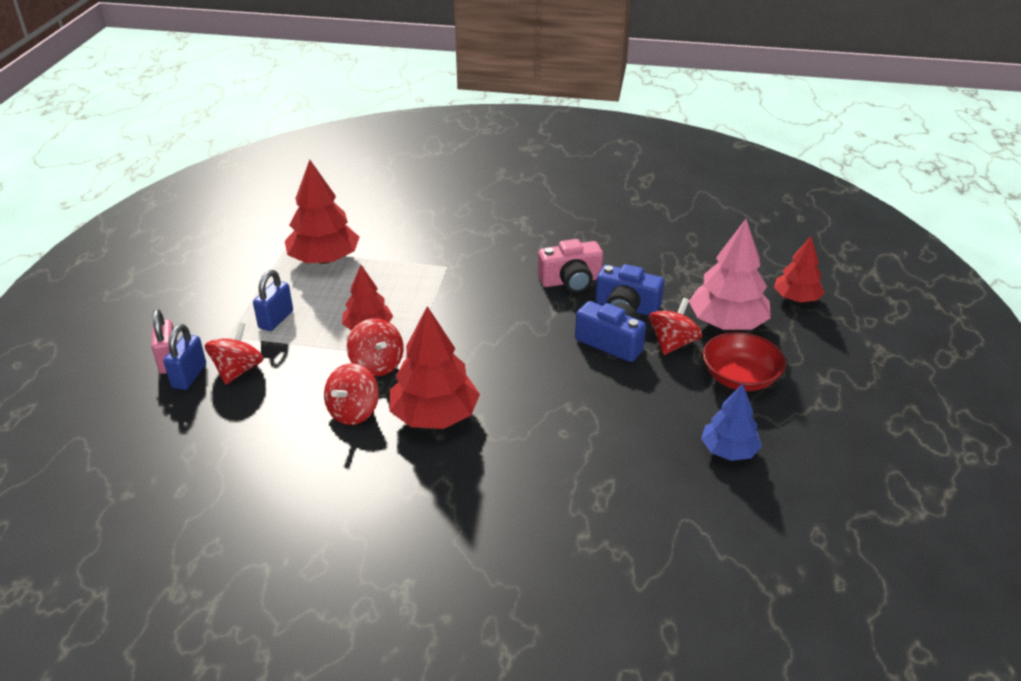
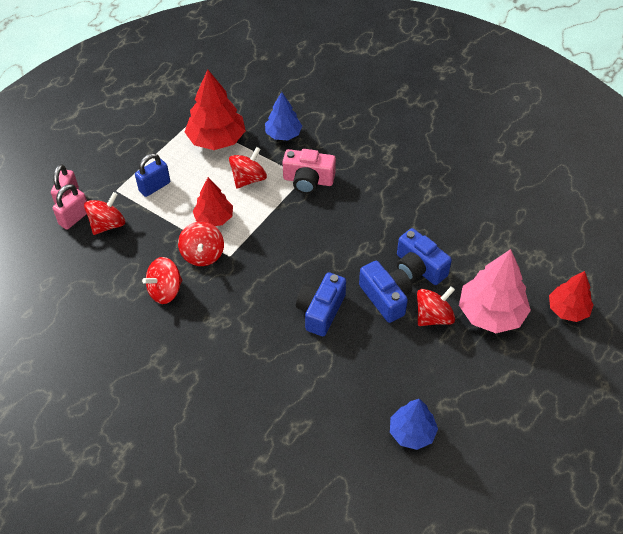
camera: 25 degrees right, 15 degrees up
blue padlock [164,324,206,390] -> pink padlock [53,184,87,230]
red tree [389,306,480,429] -> none
pink camera [538,239,603,293] -> pink camera moved to [283,149,336,194]
red bowl [703,332,786,391] -> none
none -> red spinning top [229,147,267,188]
none -> blue tree [265,92,302,140]
none -> blue camera [296,272,346,336]

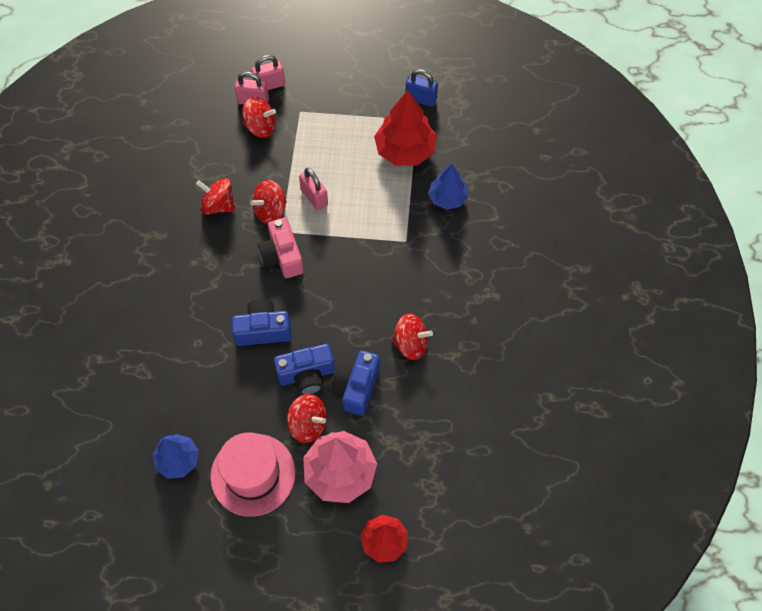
camera: 60 degrees right, 10 degrees up
blue padlock [135,153,170,197] -> blue padlock moved to [406,69,438,107]
red tree [193,177,233,226] -> pink padlock [299,168,328,211]
red spinning top [229,147,267,188] -> red spinning top moved to [391,313,433,360]
pink camera [283,149,336,194] -> pink camera moved to [258,218,304,278]
blue camera [359,261,412,323] -> blue camera turned 45 degrees clockwise [274,344,335,395]
none -> pink hat [210,432,296,517]

